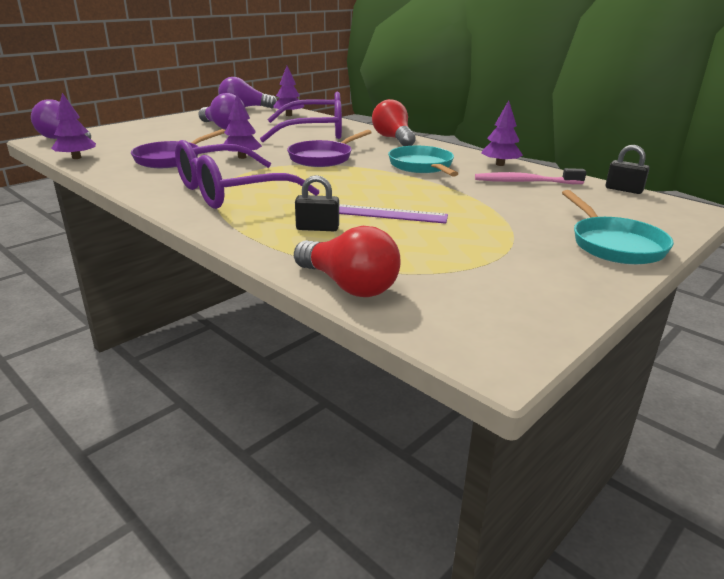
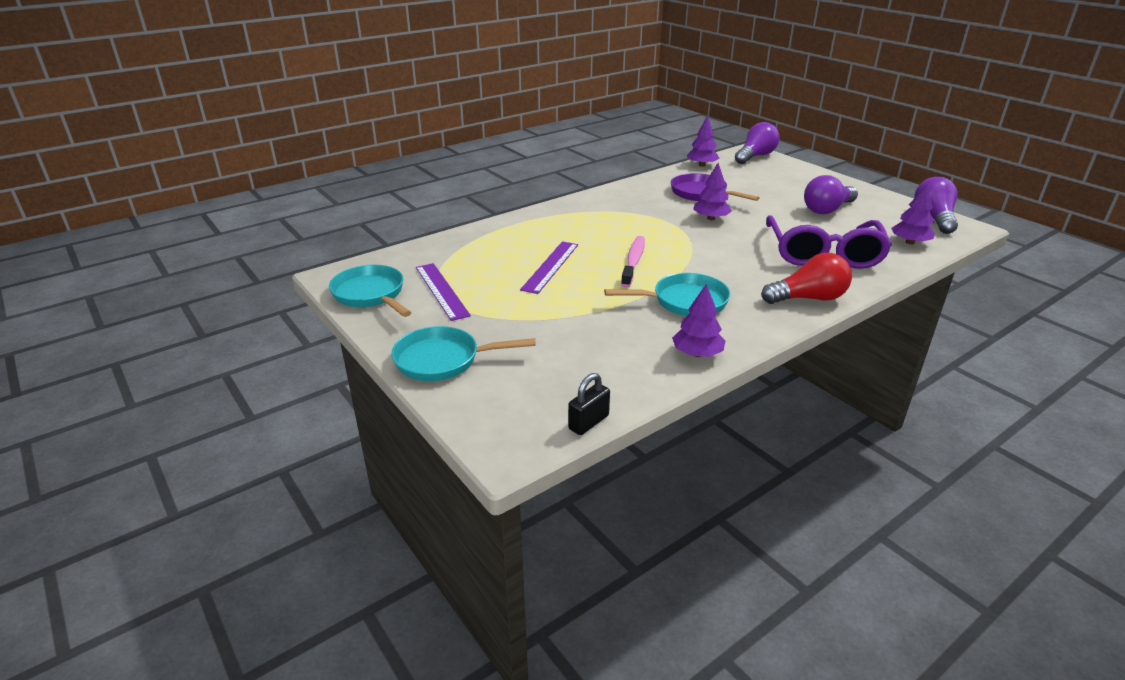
camera: 100 degrees right, 5 degrees up
purple glasses [175,140,319,209] -> none
purple pan [287,130,372,167] -> none
red light bulb [294,226,401,297] -> none
black padlock [295,175,339,231] -> none
pink toothbrush [475,168,586,184] -> pink toothbrush moved to [621,236,645,288]
none -> turquoise pan [329,265,412,317]
none -> purple ruler [416,263,471,321]

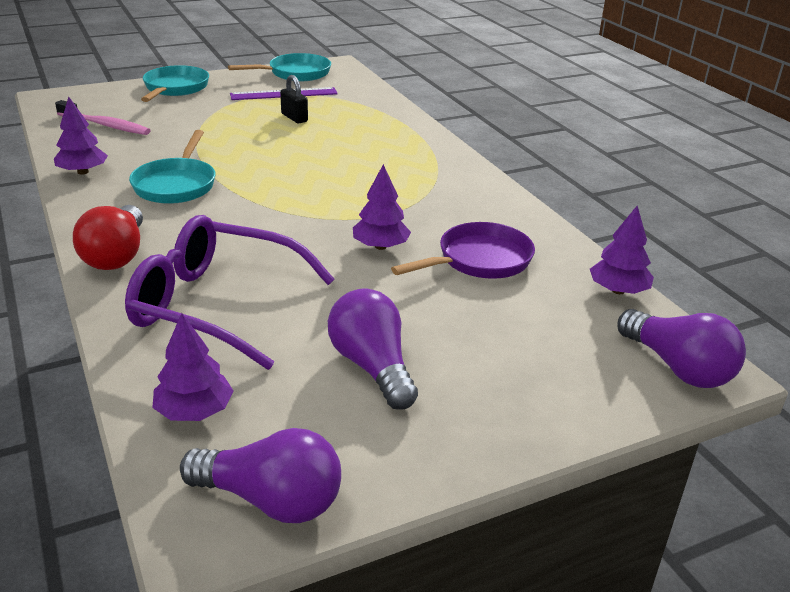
camera: 100 degrees right, 0 degrees up
purple ruler [520,241,578,294] -> none
black padlock [568,373,610,435] -> black padlock moved to [280,75,308,123]
pink toothbrush [621,236,645,288] -> pink toothbrush moved to [55,100,151,135]

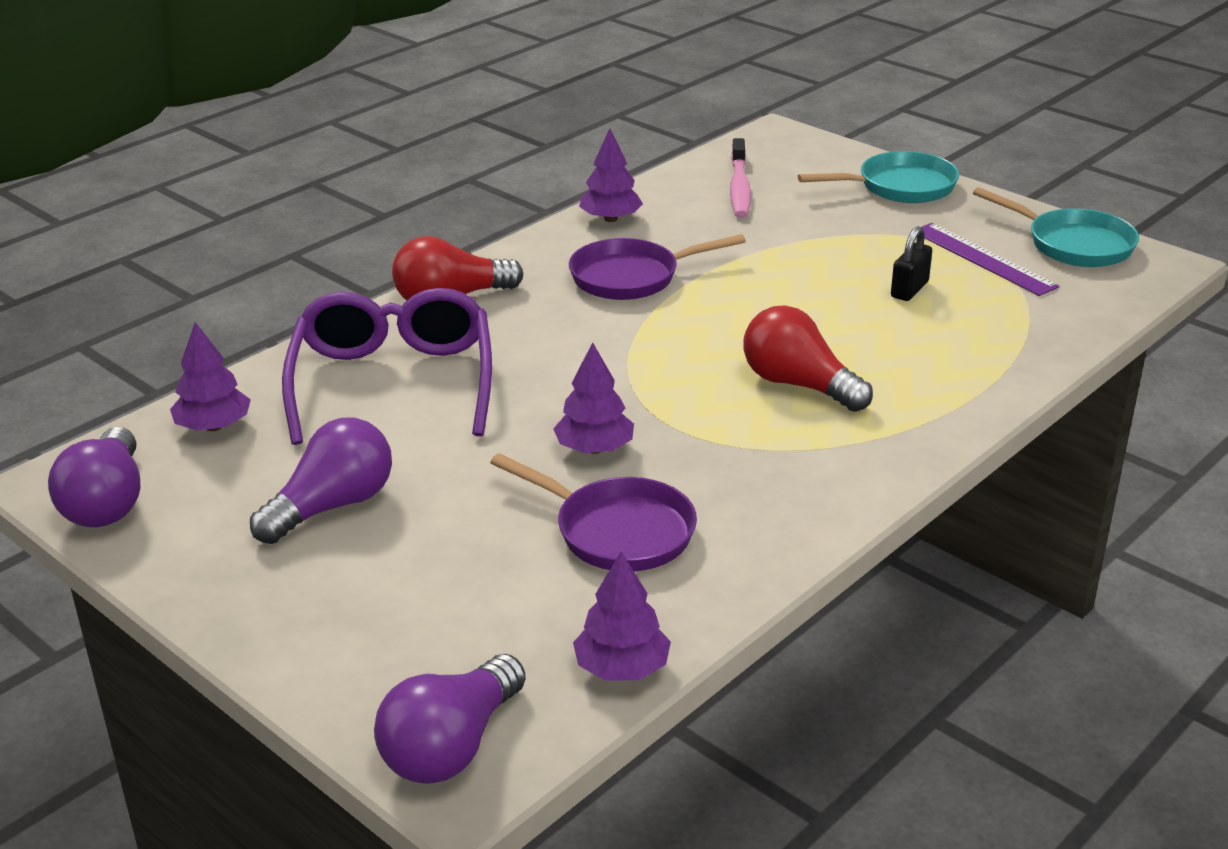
camera: 70 degrees right, 0 degrees up
turquoise pan [129,130,215,204] -> purple pan [569,234,746,300]
none -> red light bulb [744,305,873,412]

